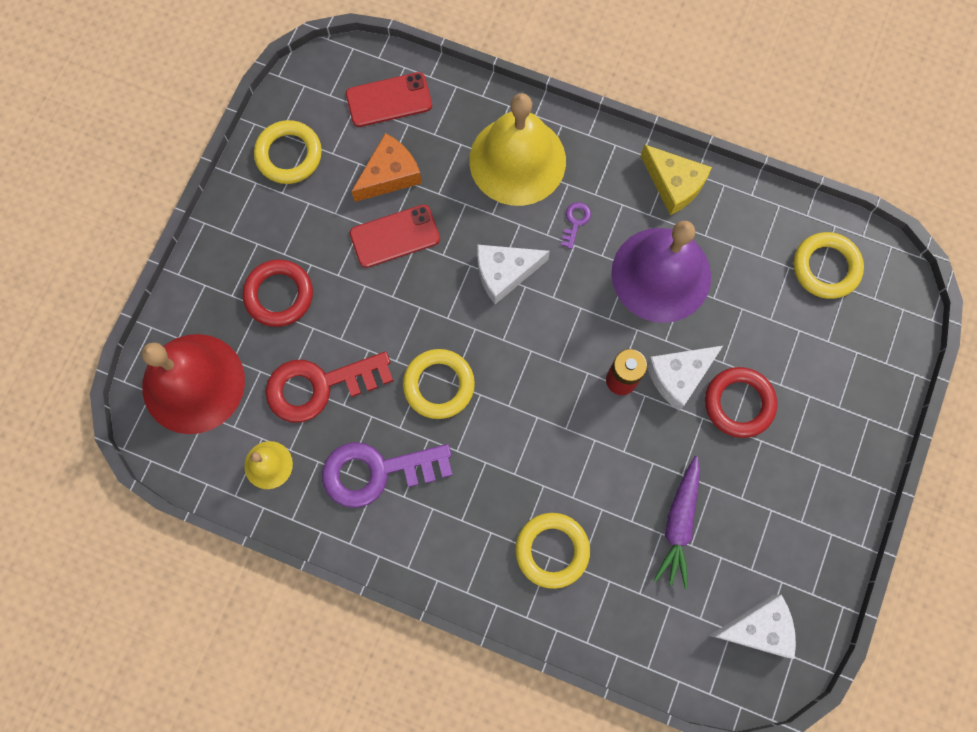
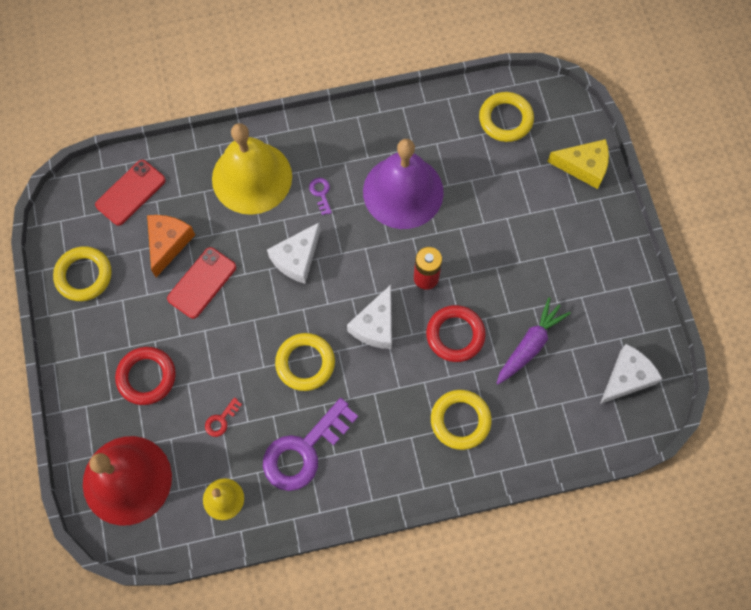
camera: 35 degrees left, 5 degrees down
red key [265,352,393,423] -> red key [205,397,242,437], size x0.41
yellow cheese [641,144,712,215] -> yellow cheese moved to [547,139,609,189]
white cheese [647,346,723,411] -> white cheese moved to [347,285,392,349]
purple carrot [654,456,700,589] -> purple carrot turned 120 degrees counterclockwise [497,298,571,384]
red ring [705,367,777,438] -> red ring moved to [426,305,486,362]

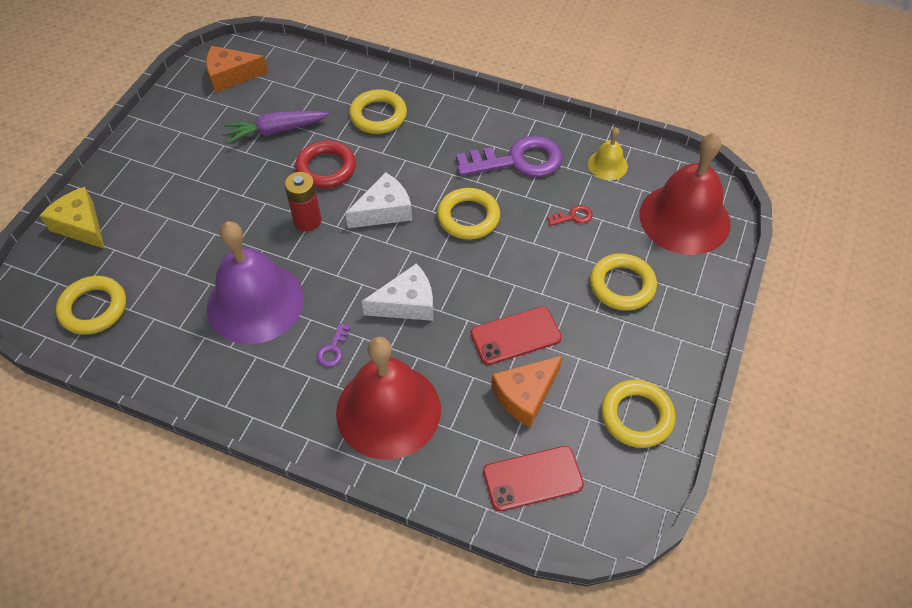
camera: 145 degrees left, 15 degrees down
red ring [115,347,176,405] -> yellow ring [590,253,657,311]
yellow bell [212,123,292,215] -> red bell [336,337,441,460]
white cheese [600,344,662,404] -> orange cheese [206,46,268,93]

